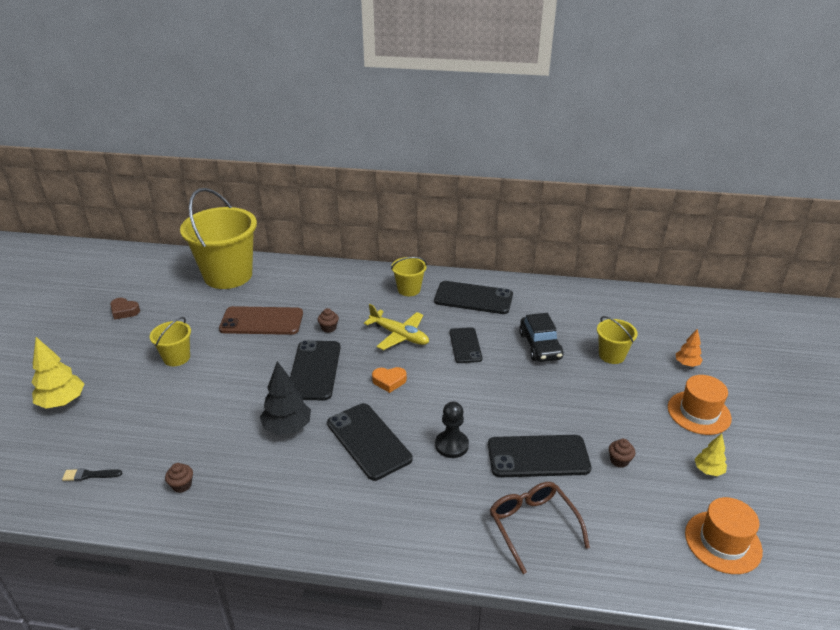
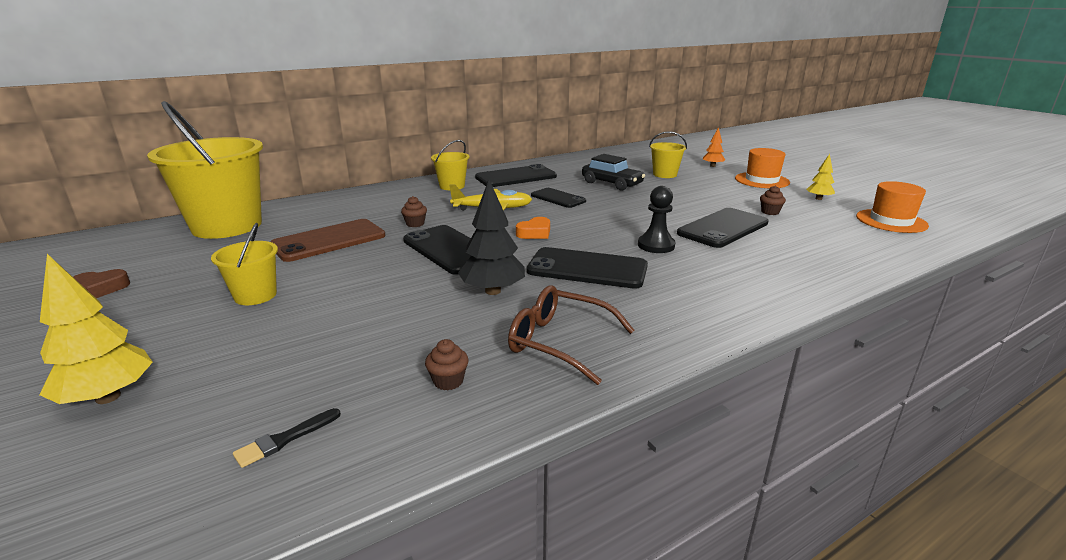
camera: 40 degrees left, 10 degrees down
brown glasses [490,482,590,574] -> brown glasses moved to [508,285,635,385]

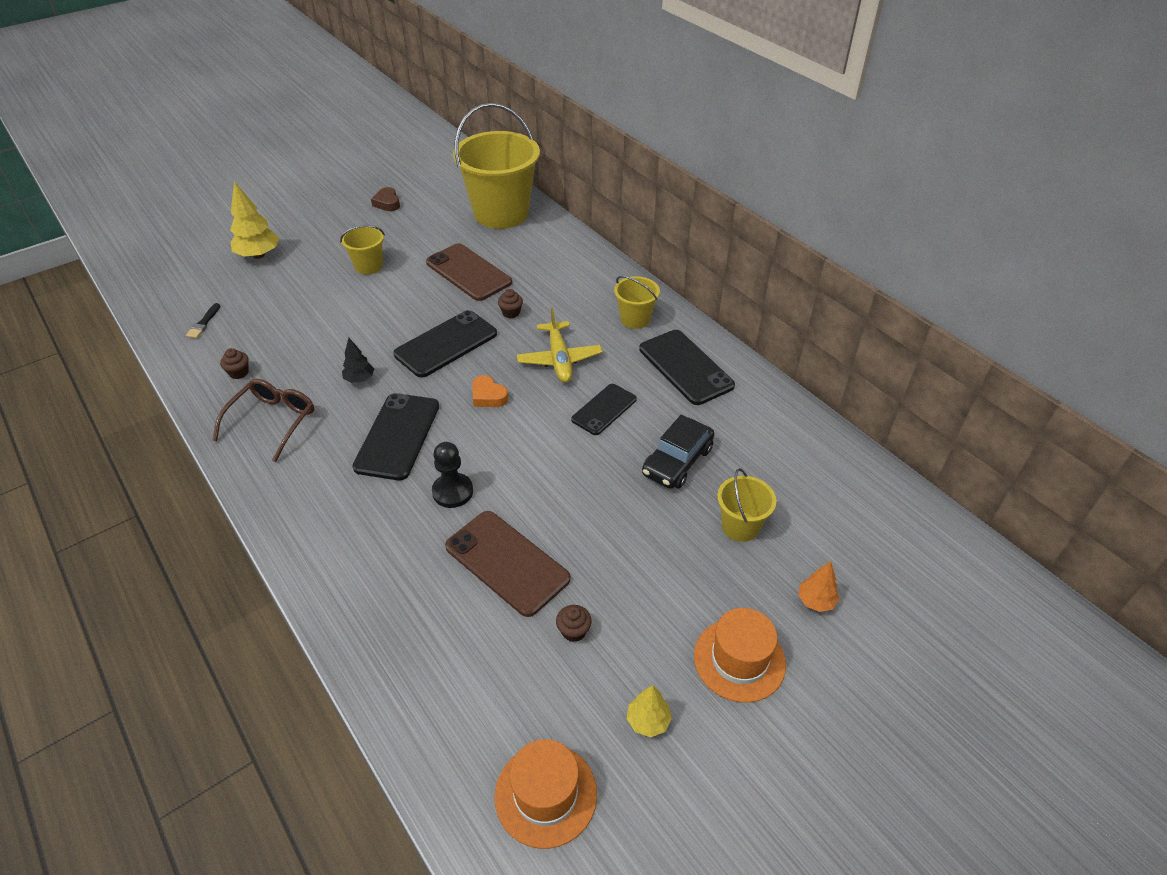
camera: 85 degrees right, 20 degrees up
black brush [233,408,341,468] -> black brush turned 120 degrees counterclockwise [186,303,220,338]
black tree [458,180,525,295] -> black tree [342,338,374,383], size x0.57
black phone [677,208,769,248] -> brown phone [445,511,570,617]

